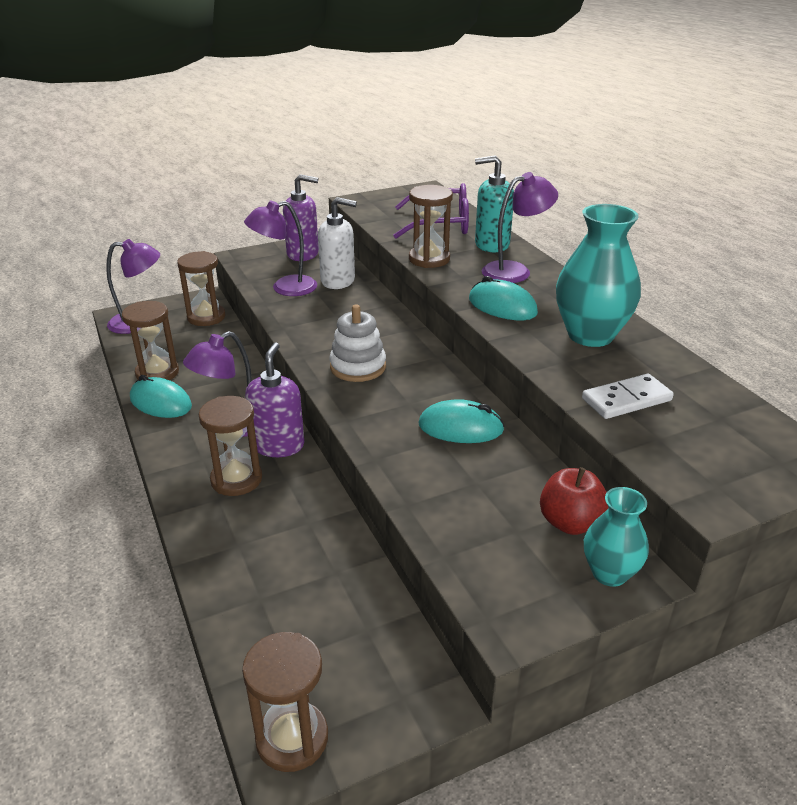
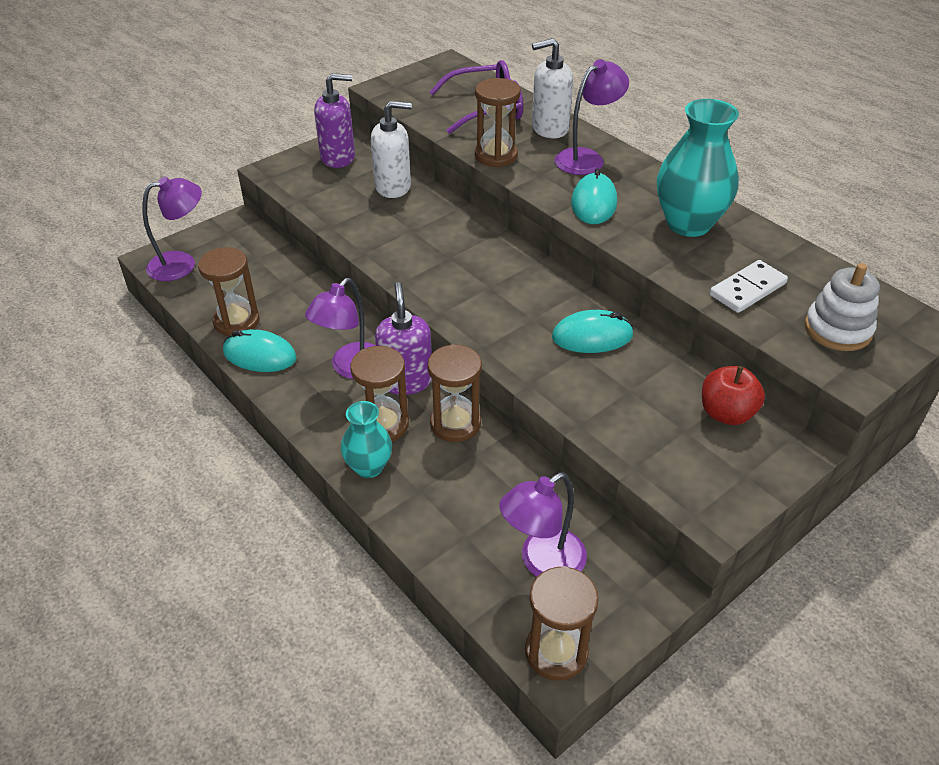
camera: 15 degrees left, 10 degrees up
brown hourglass [177,251,225,326] -> brown hourglass moved to [428,344,482,442]
purple lamp [244,201,317,296] -> purple lamp moved to [499,473,587,577]
white stacking toy [329,304,386,382] -> white stacking toy moved to [805,263,880,351]
turquoise mouse [469,276,538,320] -> turquoise mouse turned 75 degrees clockwise [571,168,617,224]
turquoise soap dispenser [475,155,514,252] -> white soap dispenser [532,38,573,139]
turquoise vase [584,487,649,587] -> turquoise vase moved to [341,401,392,478]

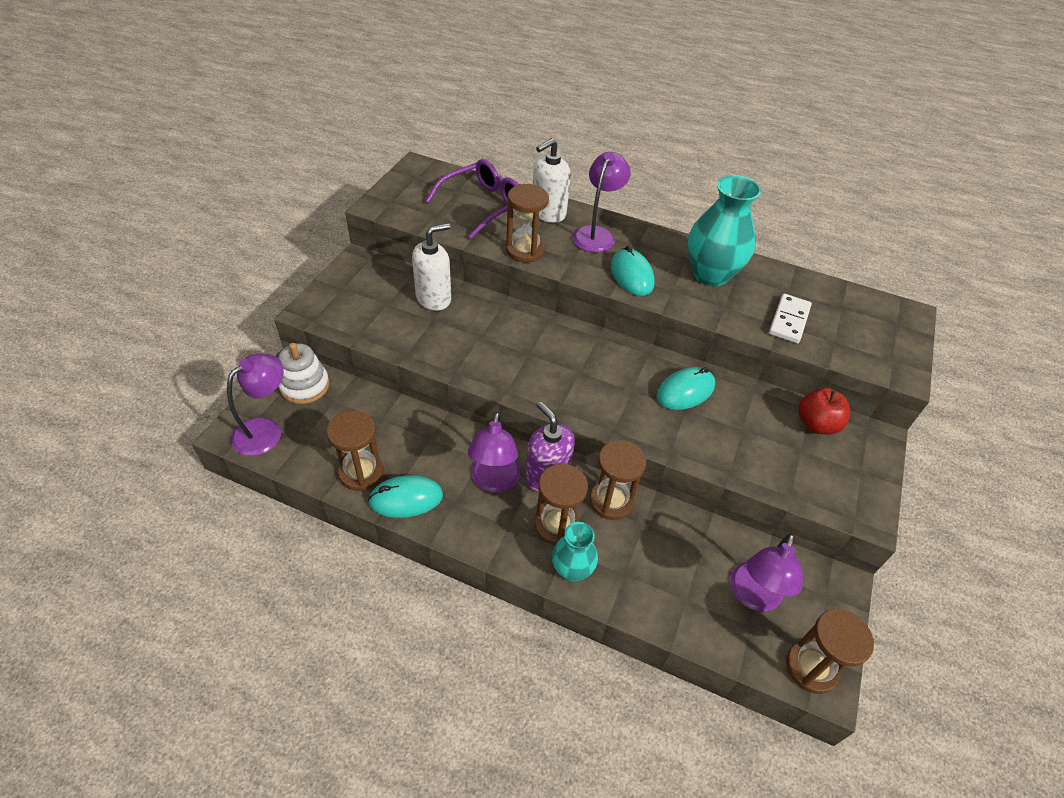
camera: 30 degrees left, 5 degrees up
purple soap dispenser [314,73,355,168] -> none
white stacking toy [805,263,880,351] -> white stacking toy moved to [278,343,330,404]

